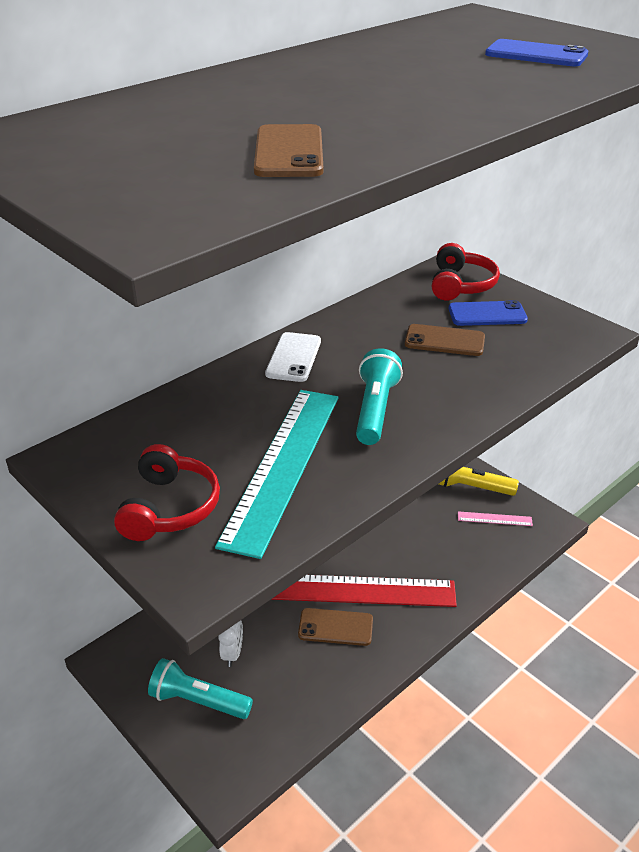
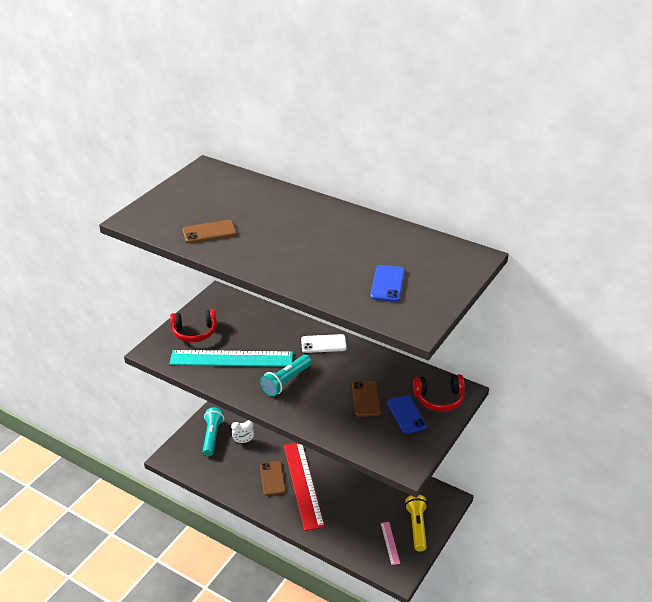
camera: 75 degrees right, 0 degrees up
turquoise flashlight [356,348,403,445] -> turquoise flashlight turned 135 degrees clockwise [260,355,312,396]

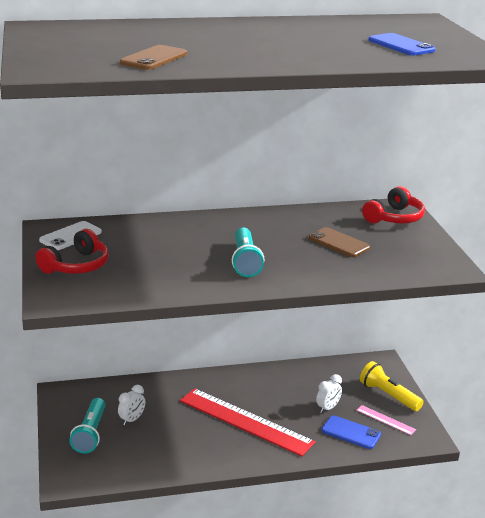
camera: 45 degrees left, 10 degrees down
turquoise ruler [169,350,293,367] -> none
turquoise flashlight [203,407,224,456] -> turquoise flashlight turned 135 degrees counterclockwise [69,398,105,454]
brown phone [260,461,286,496] -> none
white phone [301,334,347,353] -> white phone moved to [39,221,102,250]
blue phone [387,395,427,434] -> blue phone moved to [322,416,381,449]
none -> white clock [316,374,342,413]

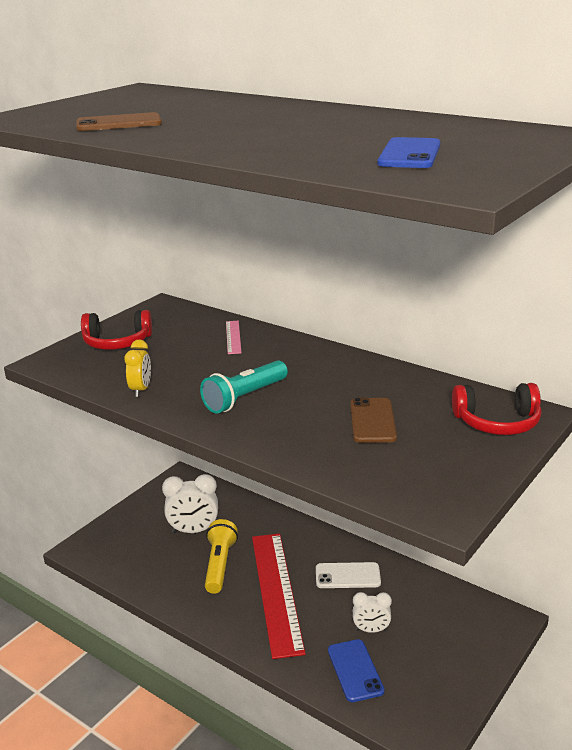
camera: 50 degrees right, 0 degrees up
white phone [39,221,102,250] -> white phone moved to [316,562,381,588]
turquoise flashlight [69,398,105,454] -> none
white clock [118,385,145,425] -> white clock [162,474,218,533], size x1.63
pink ruler [356,405,416,435] -> pink ruler moved to [226,321,242,354]
yellow flashlight [360,361,423,411] -> yellow flashlight moved to [205,519,238,594]
none -> yellow clock [124,339,151,397]

